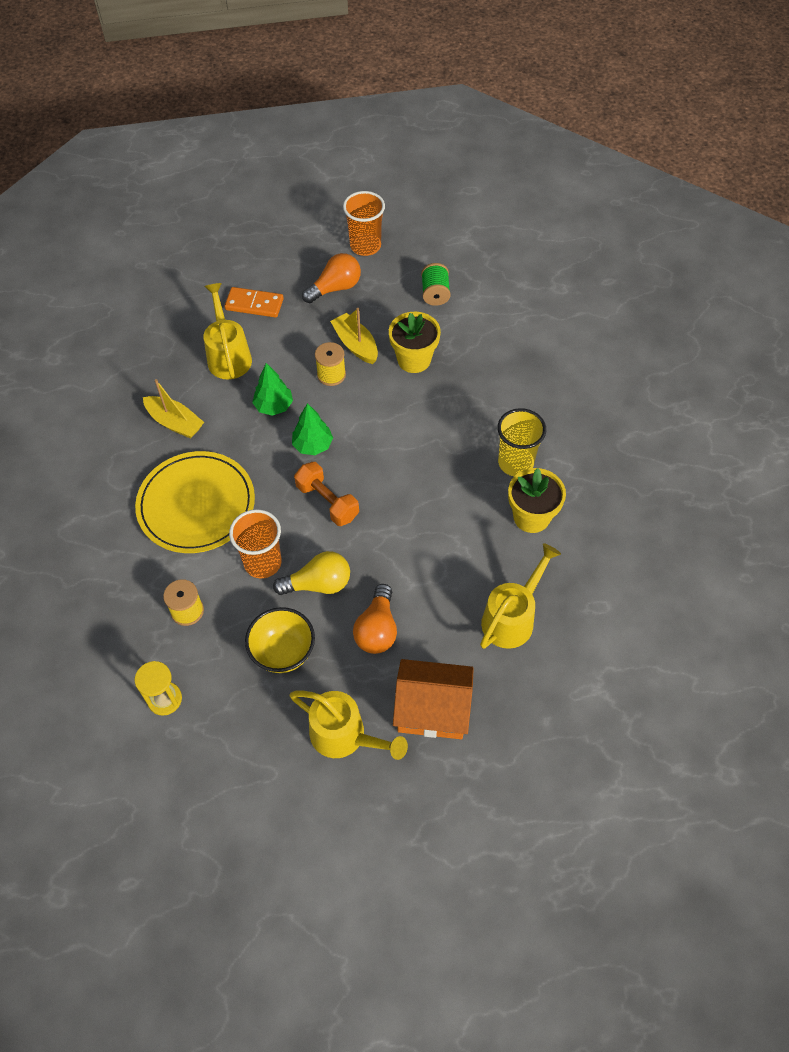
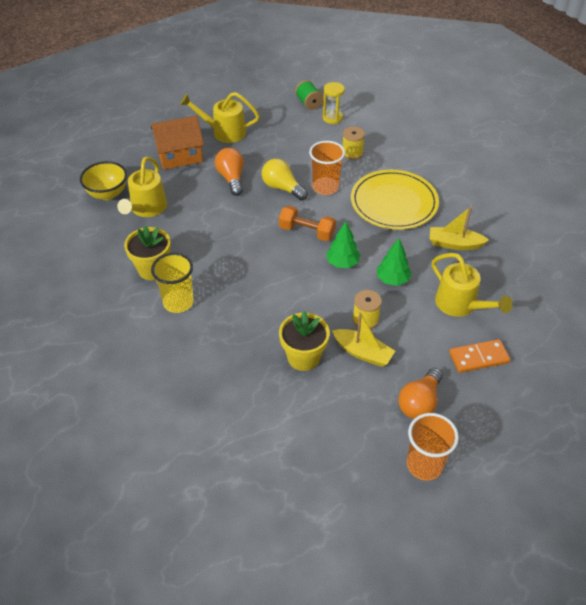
camera: 155 degrees right, 10 degrees down
yellow bowl [245,607,315,673] -> yellow bowl moved to [80,161,127,200]
yellow light bulb [273,551,350,595] -> yellow light bulb turned 75 degrees clockwise [262,159,308,201]
green spool [421,263,450,306] -> green spool moved to [295,80,323,110]

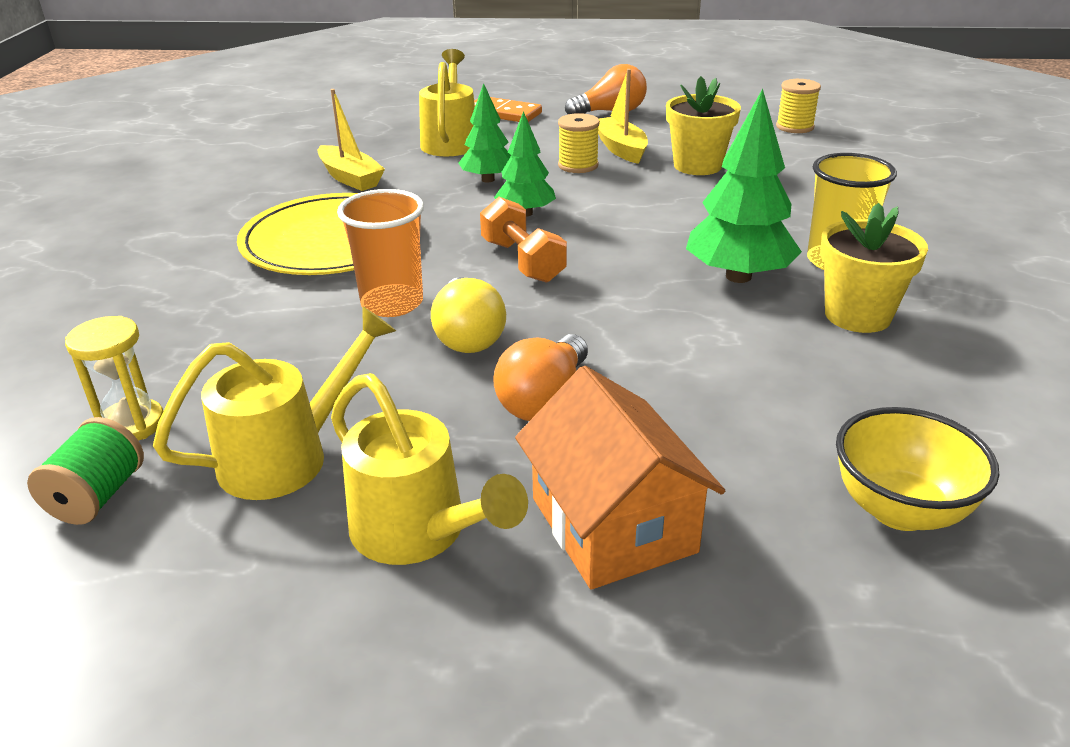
camera: 140 degrees left, 15 degrees down
yellow watering can [117,156,167,217] -> yellow watering can moved to [153,306,396,500]
orange house [150,116,204,170] -> orange house turned 45 degrees clockwise [515,366,725,589]
yellow spool [343,126,365,160] -> yellow spool moved to [776,79,821,133]
orange cup [407,413,459,481] -> none
none -> green tree [686,89,802,283]

